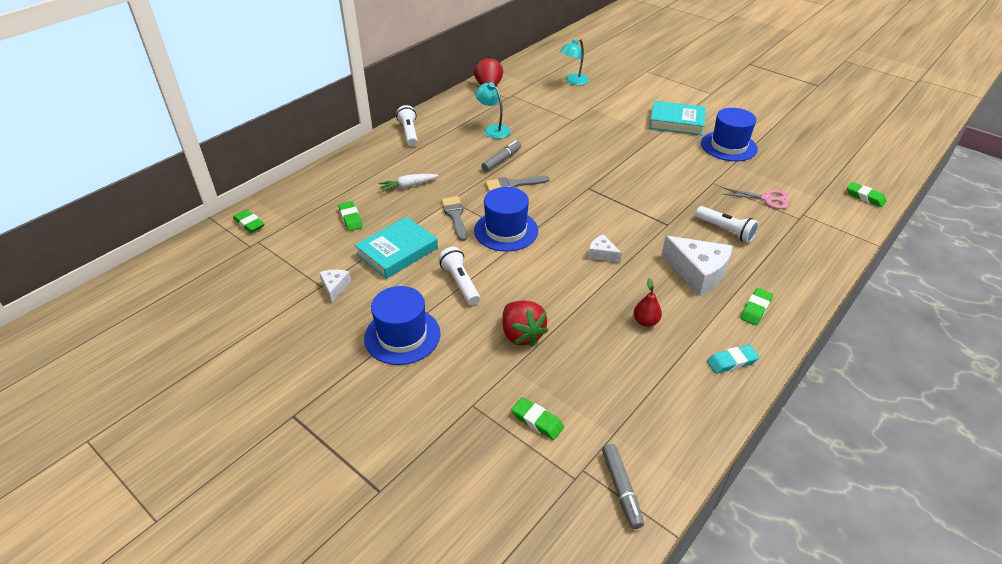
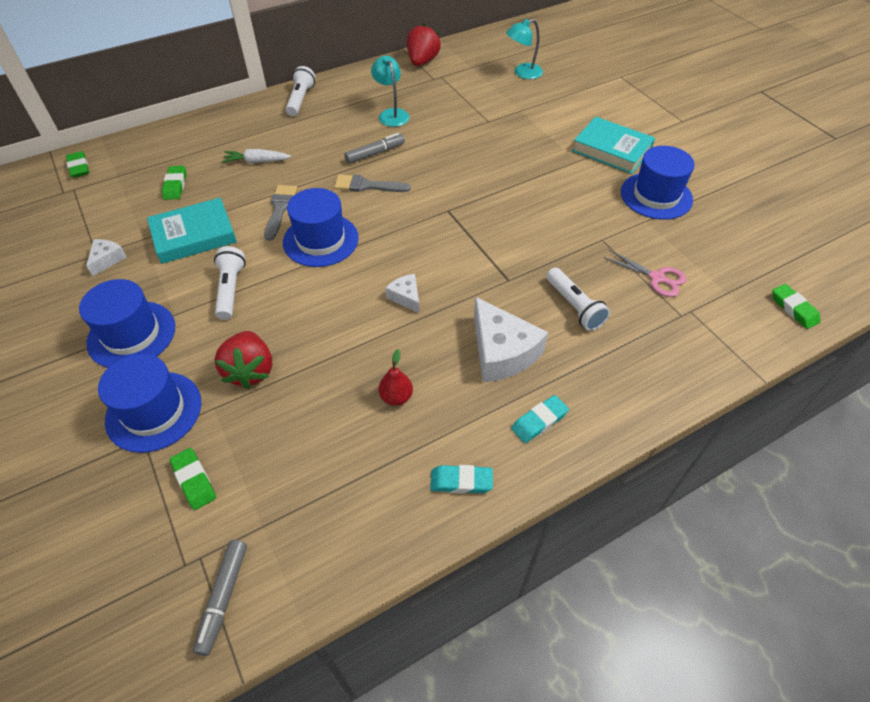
camera: 20 degrees right, 10 degrees up
green eraser [740,288,773,325] -> turquoise eraser [511,395,569,443]
none -> blue hat [98,354,201,453]

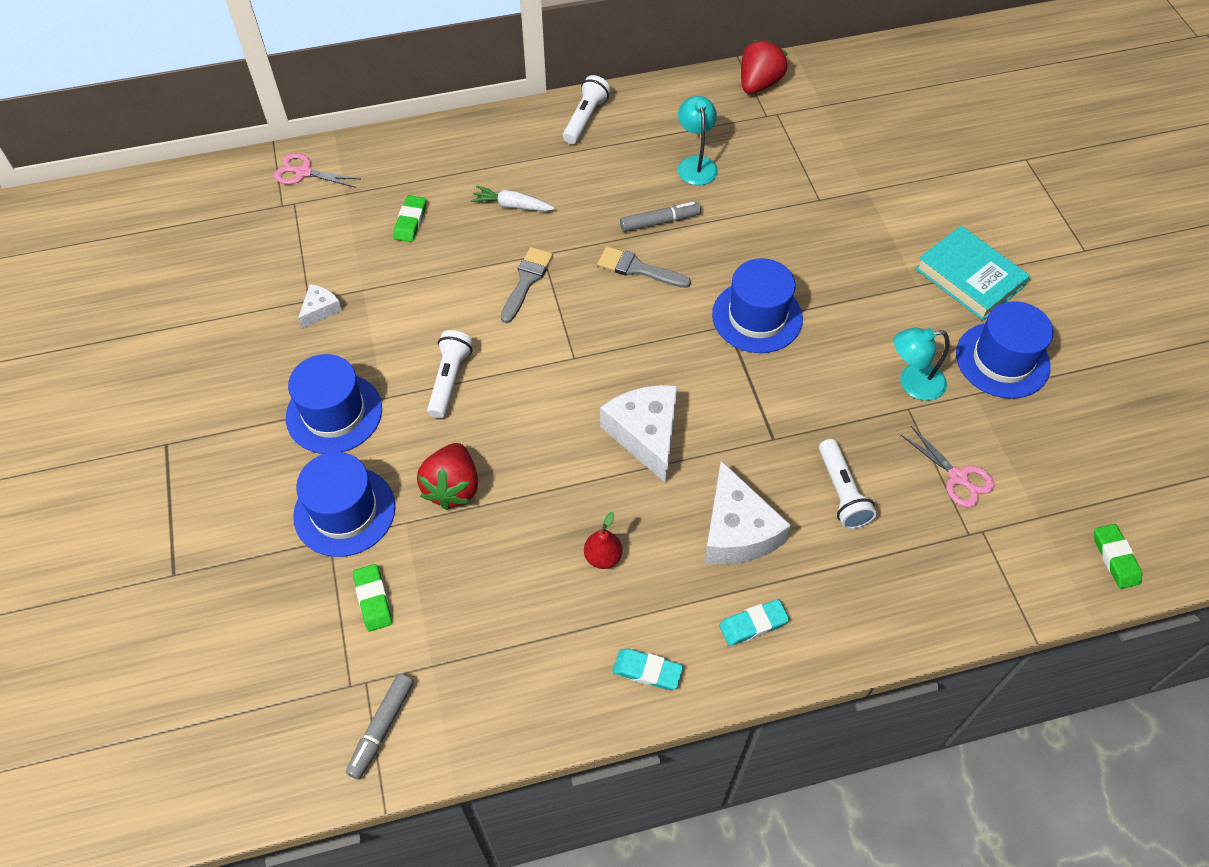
camera: 15 degrees right, 5 degrees up
green eraser [66,151,89,178] -> pink scissors [274,153,360,188]
turquoise book [147,198,237,264] -> none
blue hat [283,188,359,267] -> blue hat moved to [712,258,803,353]
white cheese [385,274,419,313] -> white cheese [600,385,678,483], size x1.98
turquoise lamp [506,19,543,79] -> turquoise lamp moved to [894,328,949,401]

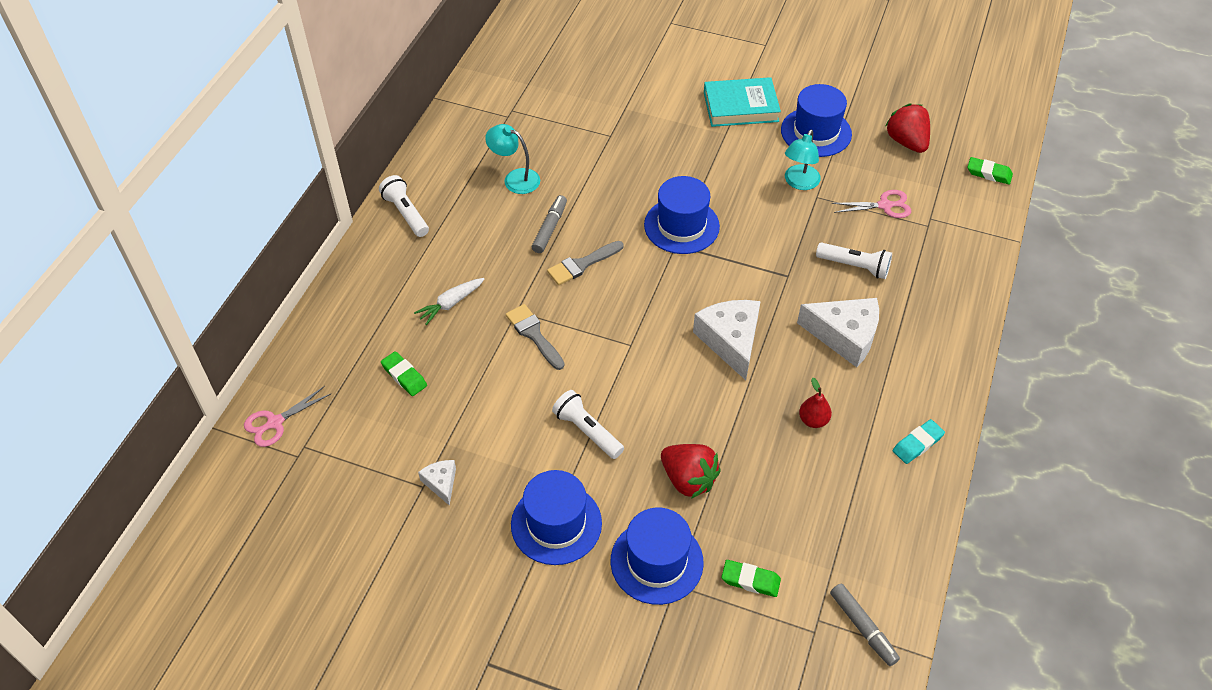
camera: 55 degrees left, 5 degrees down
white cheese [600,385,678,483] -> white cheese turned 60 degrees clockwise [693,300,761,380]
turquoise eraser [719,599,789,646] -> none
red strawberry [741,39,788,94] -> red strawberry moved to [885,104,930,153]

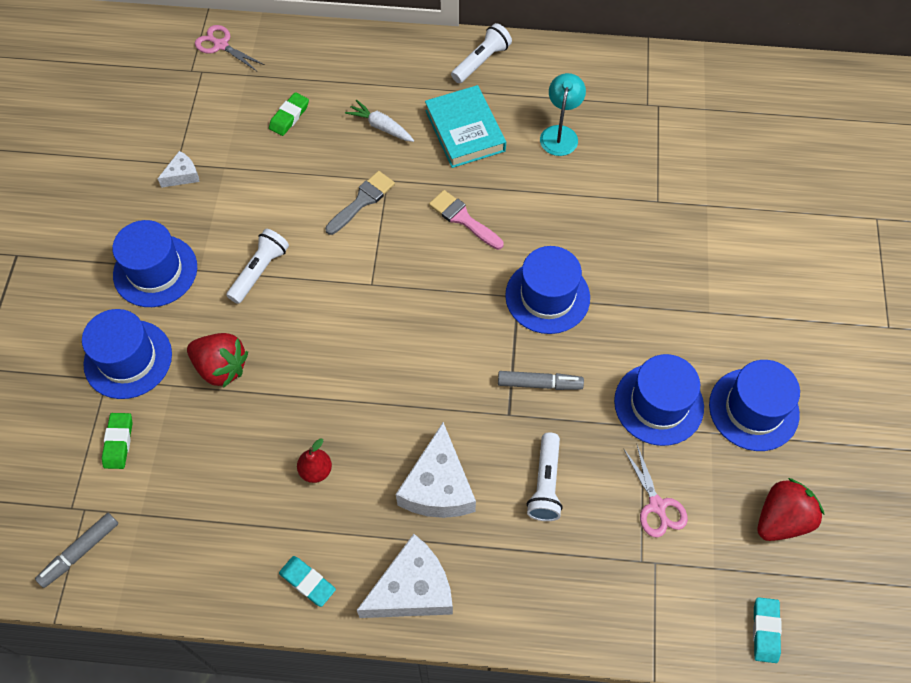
camera: 75 degrees right, 10 degrees up
grey marker [532,195,567,253] -> grey marker moved to [498,371,584,390]
grey brush [547,241,624,285] -> pink brush [429,190,504,250]
red strawberry [661,444,721,499] -> red strawberry turned 90 degrees counterclockwise [187,333,248,388]
white cheese [693,300,761,380] -> white cheese moved to [357,534,453,618]
turquoise book [704,77,781,127] -> turquoise book moved to [425,85,506,168]
turquoise lamp [785,129,821,190] -> blue hat [614,354,704,446]
green eraser [968,157,1013,185] -> turquoise eraser [753,597,782,663]

